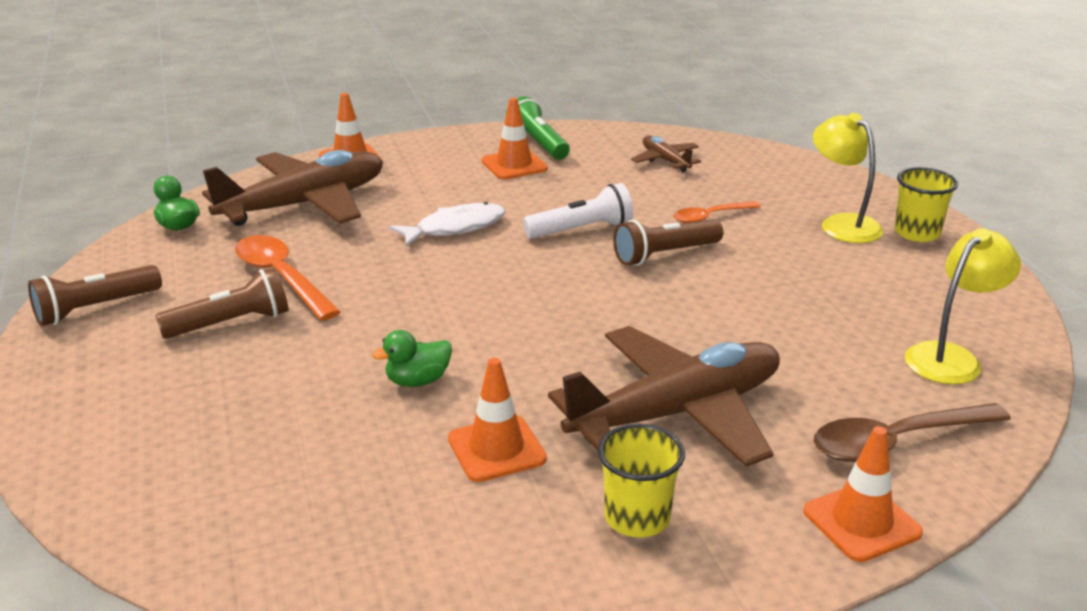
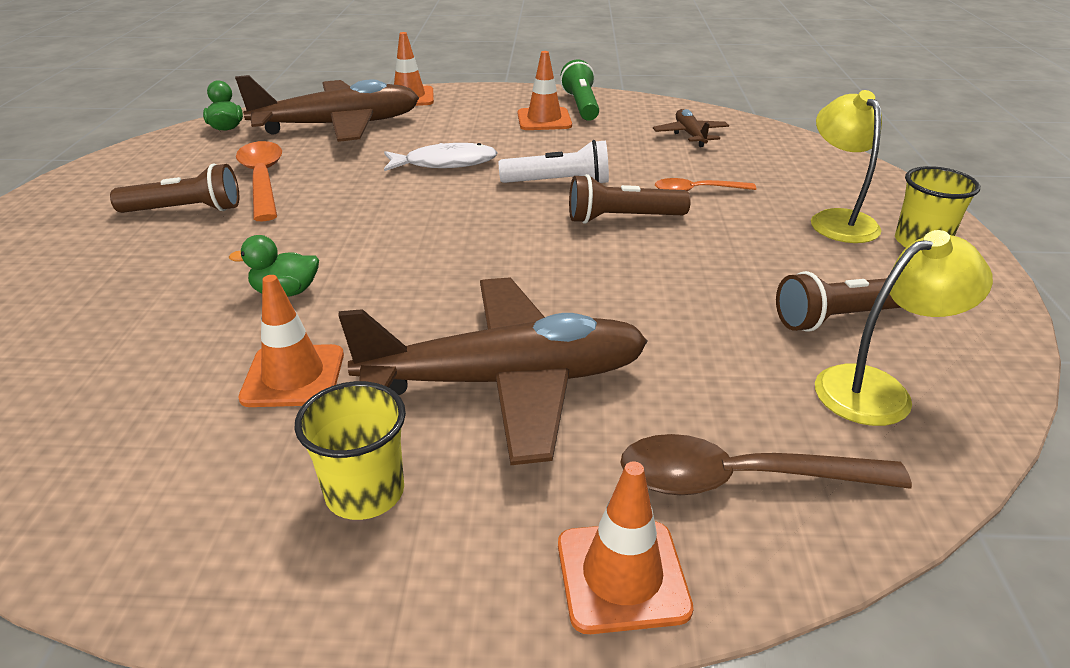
camera: 20 degrees right, 5 degrees up
brown flashlight [28,265,162,326] -> brown flashlight moved to [776,271,901,332]

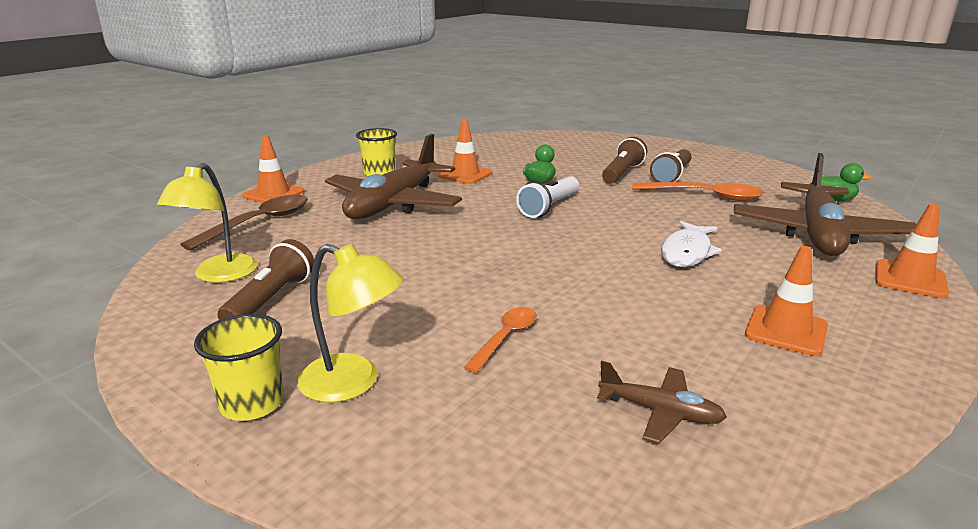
camera: 125 degrees right, 10 degrees down
white flashlight [499,140,609,183] -> white flashlight moved to [516,176,579,218]
green flashlight [560,59,599,121] -> none
brown flashlight [569,174,691,224] -> brown flashlight moved to [602,137,647,184]

